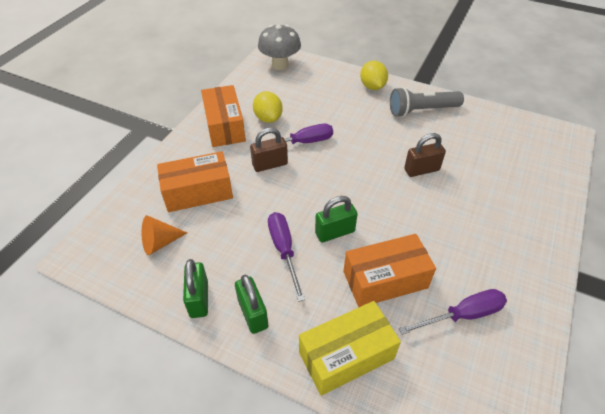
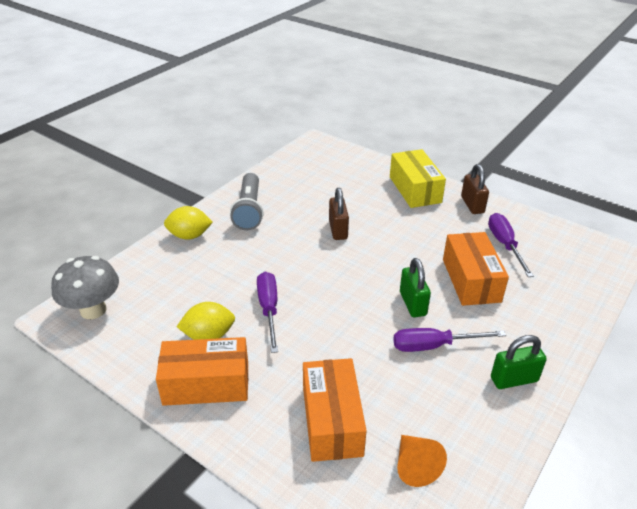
camera: 80 degrees left, 10 degrees down
green padlock [183,259,208,318] -> none
brown padlock [250,128,288,172] -> brown padlock moved to [461,164,489,214]
yellow box [299,301,401,395] -> yellow box moved to [390,149,446,208]

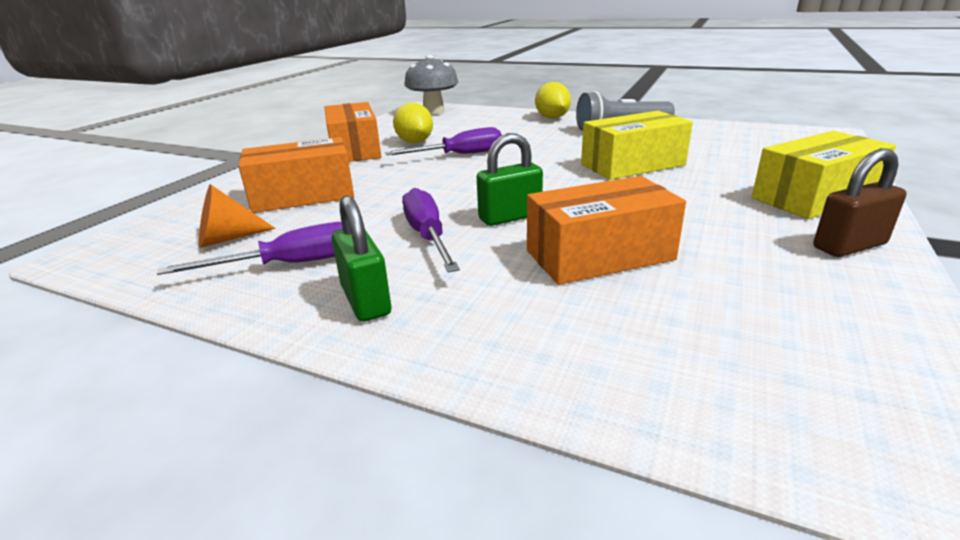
camera: 80 degrees right, 10 degrees down
brown padlock [329,188,349,240] -> yellow box [581,111,693,180]
purple screwdriver [488,213,534,277] -> purple screwdriver moved to [157,222,343,275]

